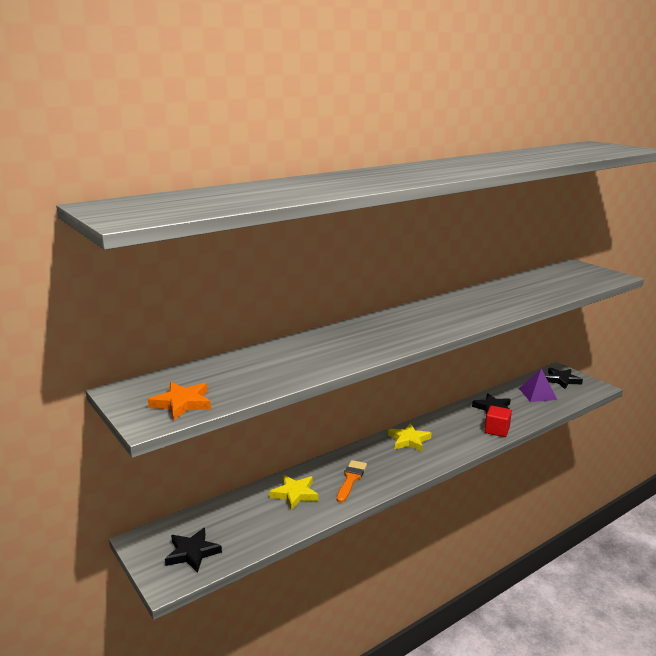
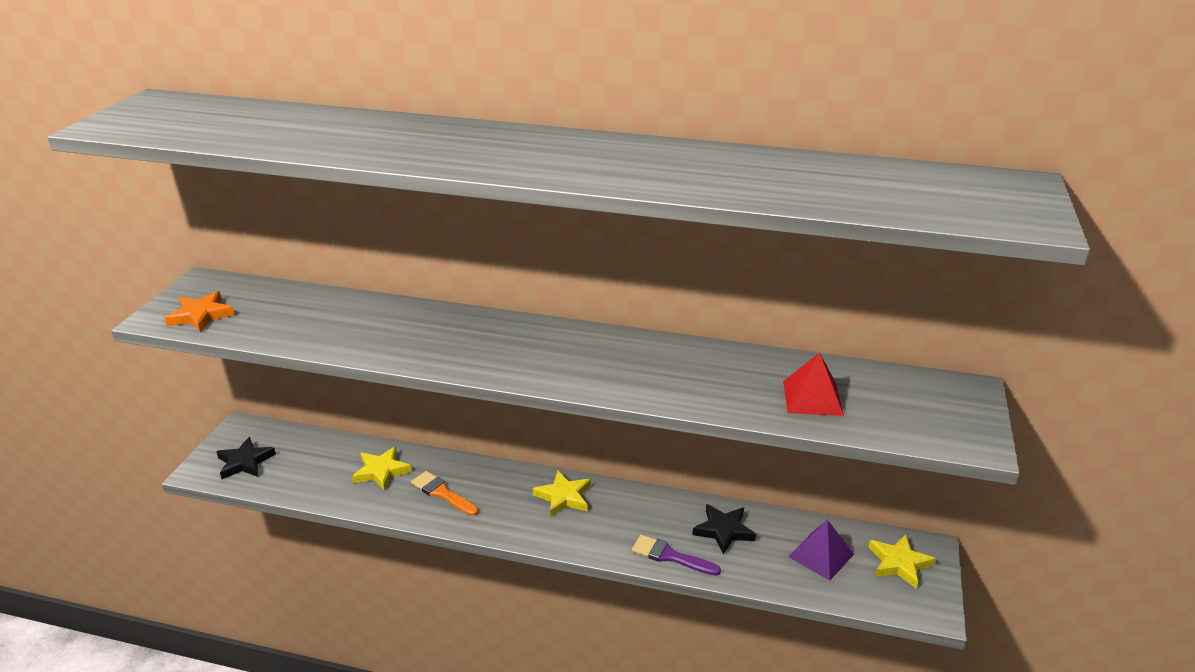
camera: 50 degrees right, 10 degrees up
orange brush [337,460,367,503] -> orange brush turned 120 degrees counterclockwise [411,471,478,516]
red cube [485,406,512,437] -> purple brush [632,535,721,576]
black star [546,368,583,389] -> yellow star [868,534,936,589]
none -> red pyramid [783,353,844,416]

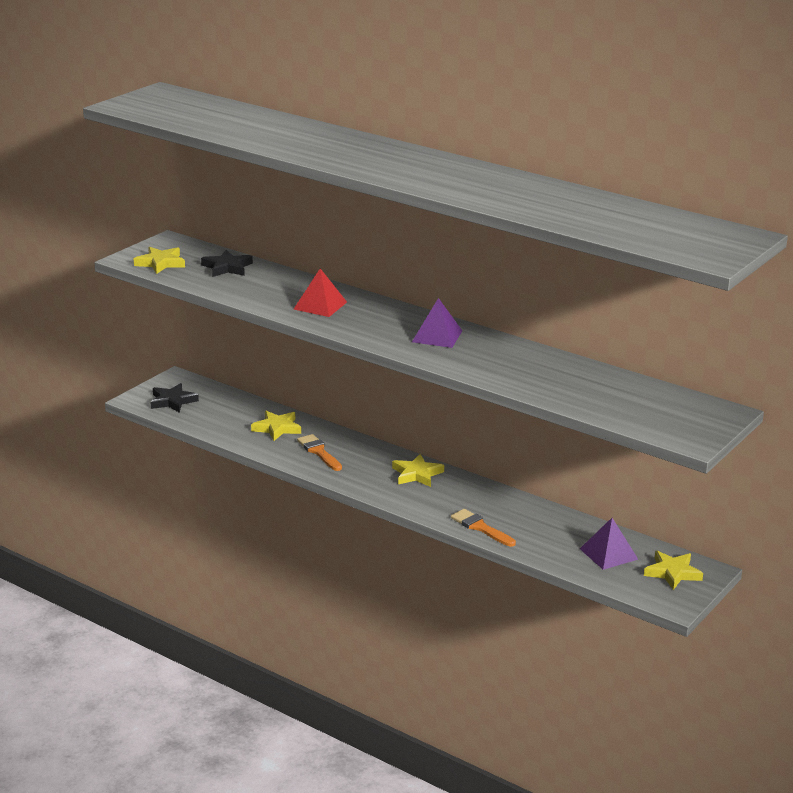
camera: 20 degrees right, 5 degrees down
orange star [164,291,235,333] -> yellow star [134,247,185,274]
purple brush [632,535,721,576] -> orange brush [451,509,516,547]
black star [692,504,756,554] -> black star moved to [201,250,253,277]
red pyramid [783,353,844,416] -> red pyramid moved to [294,268,347,317]
none -> purple pyramid [412,298,462,348]

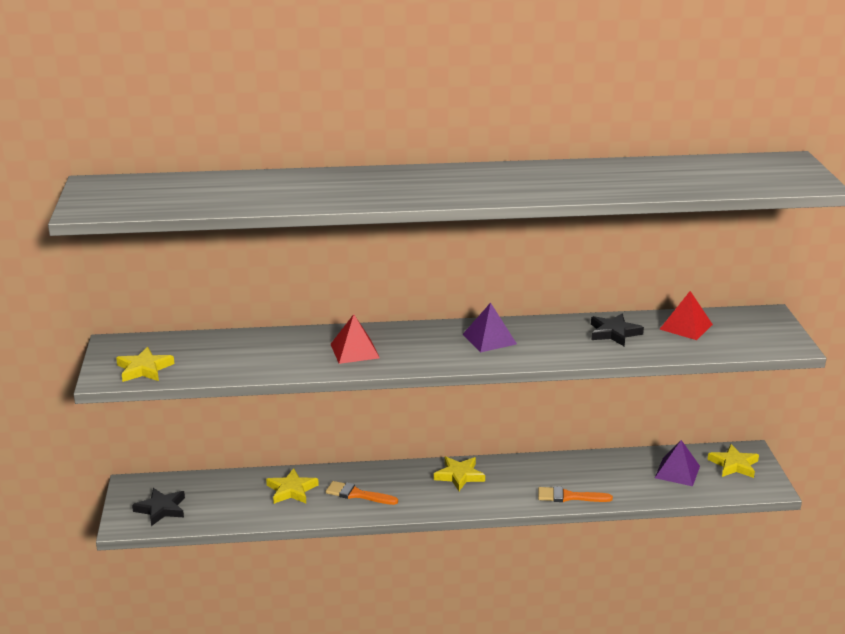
camera: 40 degrees left, 0 degrees up
black star [201,250,253,277] -> black star moved to [591,314,644,347]
none -> red pyramid [660,291,713,340]

